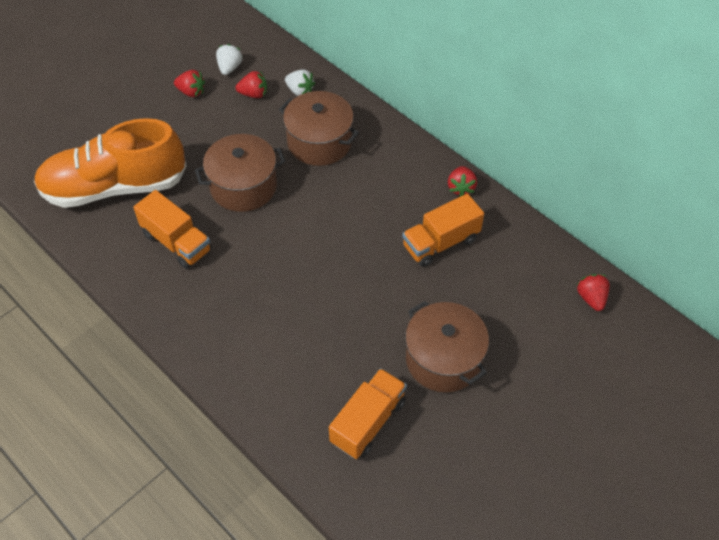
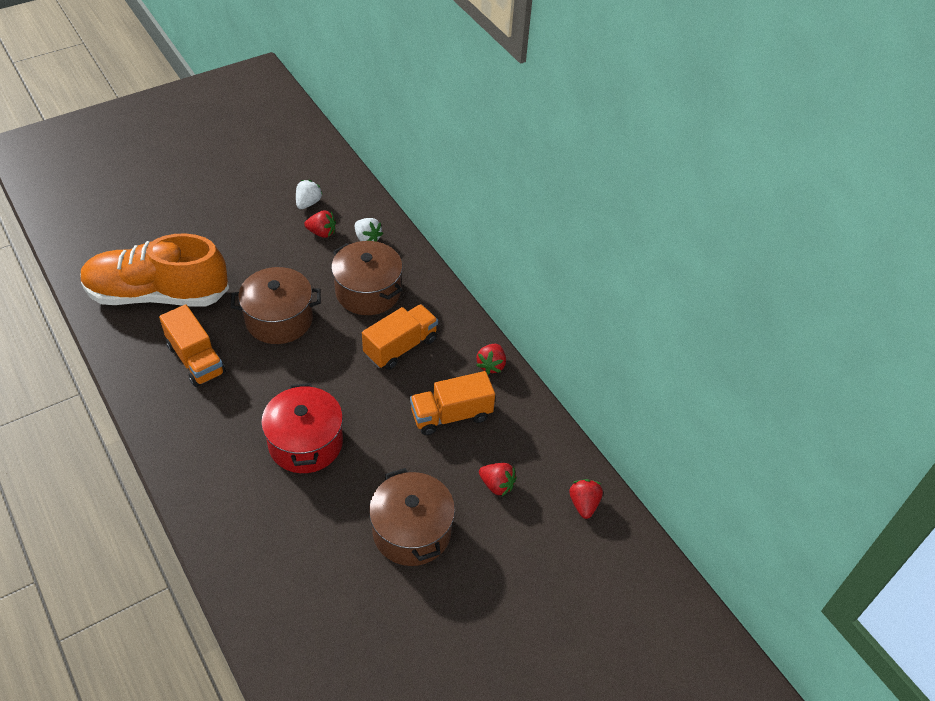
camera: 10 degrees right, 5 degrees down
red strawberry [174,70,205,97] -> red strawberry moved to [479,463,517,496]
orange truck [329,368,407,459] -> orange truck moved to [362,304,438,370]
none -> red pot [261,383,343,473]

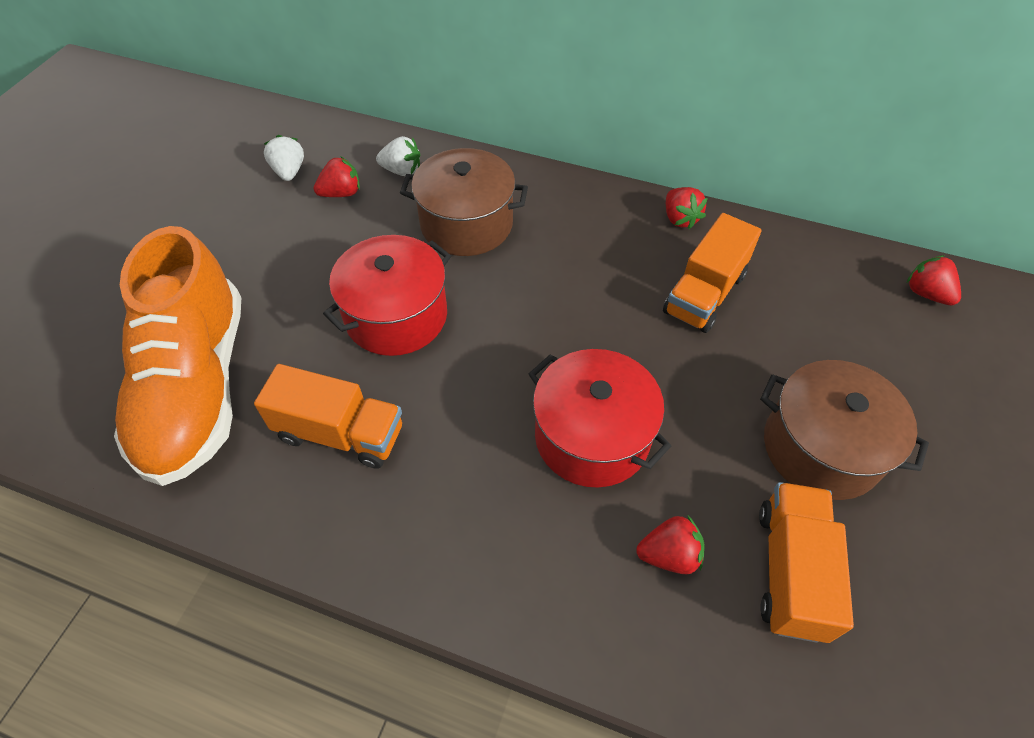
camera: 35 degrees left, 5 degrees up
orange shoe [80,233,229,306] -> orange shoe turned 60 degrees counterclockwise [114,226,241,486]
brown pot [231,267,321,344] -> red pot [323,235,451,356]
orange truck [362,304,438,370] -> orange truck moved to [759,482,854,643]
red strawberry [479,463,517,496] -> red strawberry moved to [636,515,704,574]

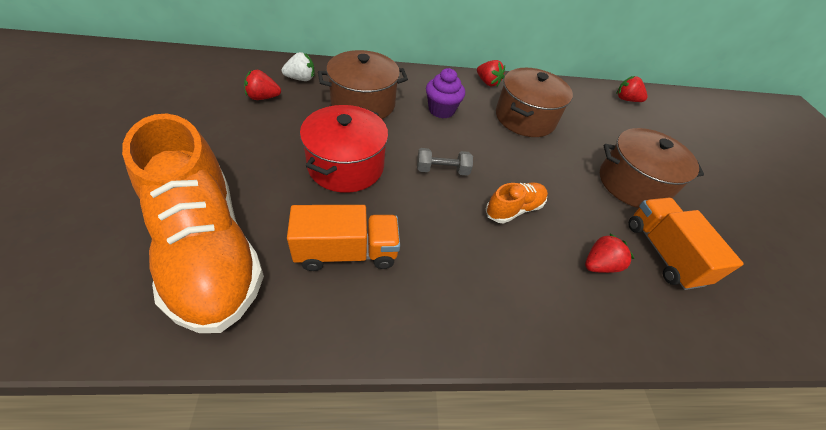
camera: 30 degrees left, 5 degrees down
white strawberry [264,135,304,181] -> none
red strawberry [314,157,360,197] -> red strawberry turned 135 degrees counterclockwise [244,70,281,100]
red pot [528,349,671,488] -> orange shoe [486,182,548,224]
orange truck [663,213,762,333] -> brown pot [496,68,573,137]
none -> grey dumbbell [417,148,473,176]
none -> purple cupcake [426,68,465,118]

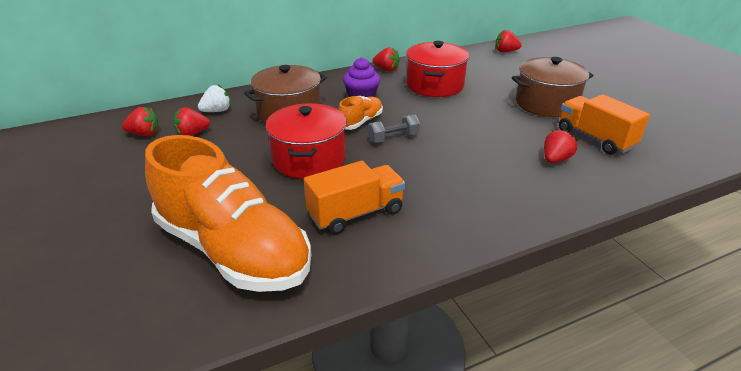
camera: 15 degrees left, 15 degrees down
orange shoe [486,182,548,224] -> orange shoe moved to [338,96,383,130]
brown pot [496,68,573,137] -> red pot [406,41,469,97]
none -> red strawberry [122,107,159,136]

